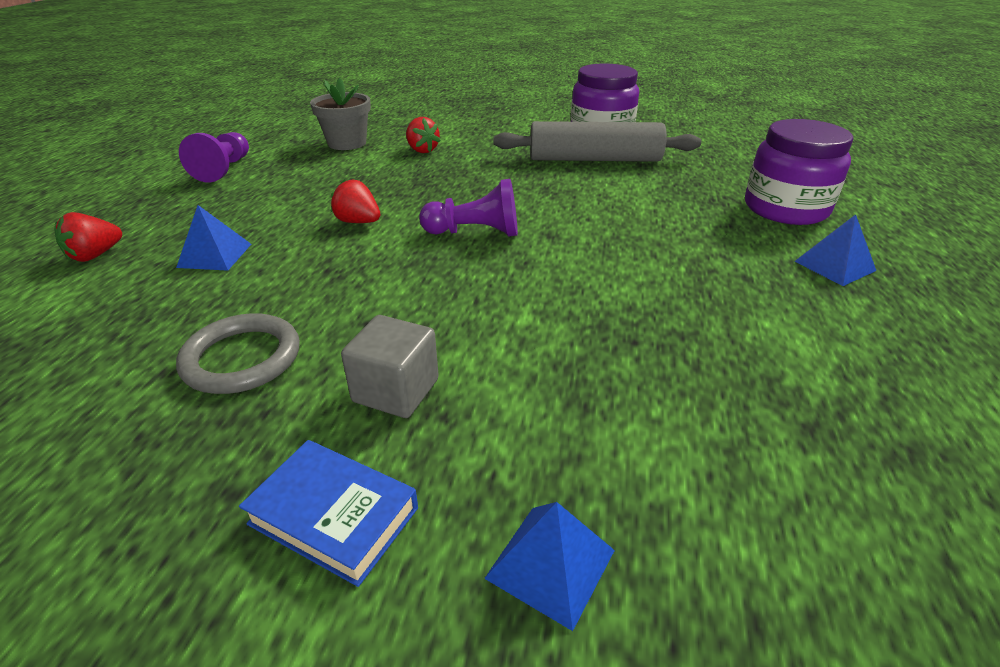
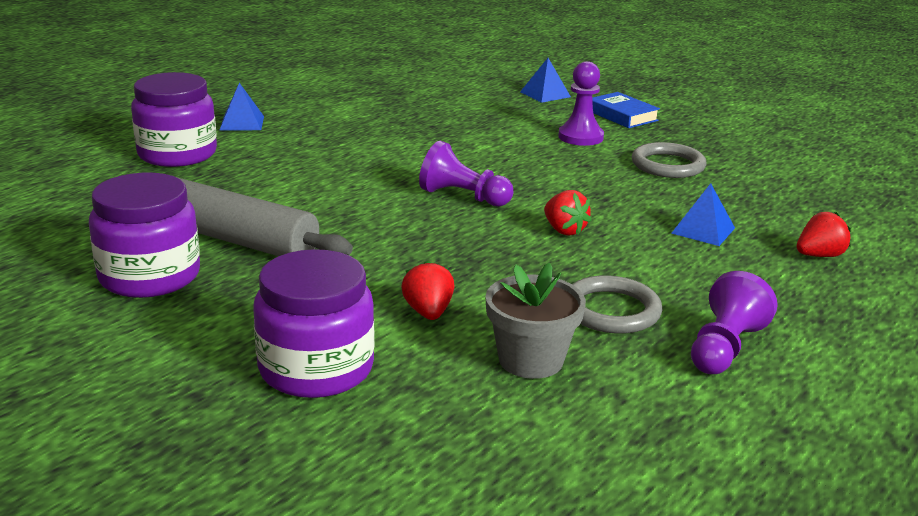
camera: 155 degrees left, 10 degrees down
grey cube [341,315,439,418] -> purple pawn [558,61,604,146]
none -> purple jar [253,249,375,398]
none -> grey ring [572,275,662,334]

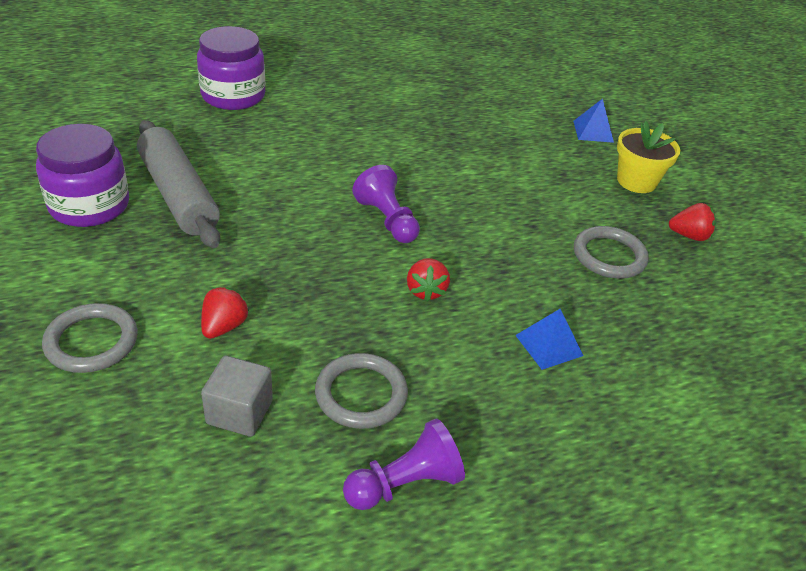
camera: 30 degrees right, 15 degrees up
blue pyramid [219,83,264,131] -> none
purple jar [253,249,375,398] -> grey ring [42,303,138,373]
grey flower pot [485,263,586,379] -> grey cube [201,356,273,437]
purple pawn [558,61,604,146] -> none
blue book [592,92,660,128] -> yellow flower pot [617,121,680,193]
red strawberry [797,212,851,257] -> red strawberry moved to [669,203,716,241]

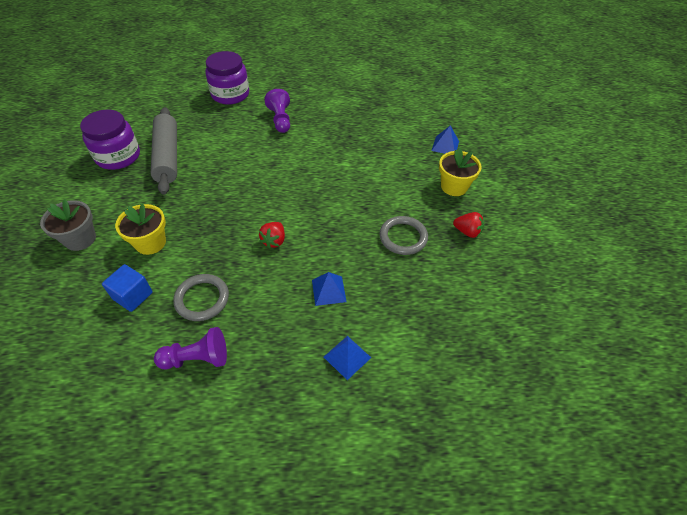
camera: 20 degrees right, 10 degrees up
grey ring [42,303,138,373] -> grey flower pot [40,199,96,251]
red strawberry [201,287,249,339] -> yellow flower pot [115,204,166,255]
grey cube [201,356,273,437] -> blue cube [102,264,153,312]
purple pawn [352,165,420,243] -> purple pawn moved to [264,89,290,133]
none -> blue pyramid [324,336,371,380]

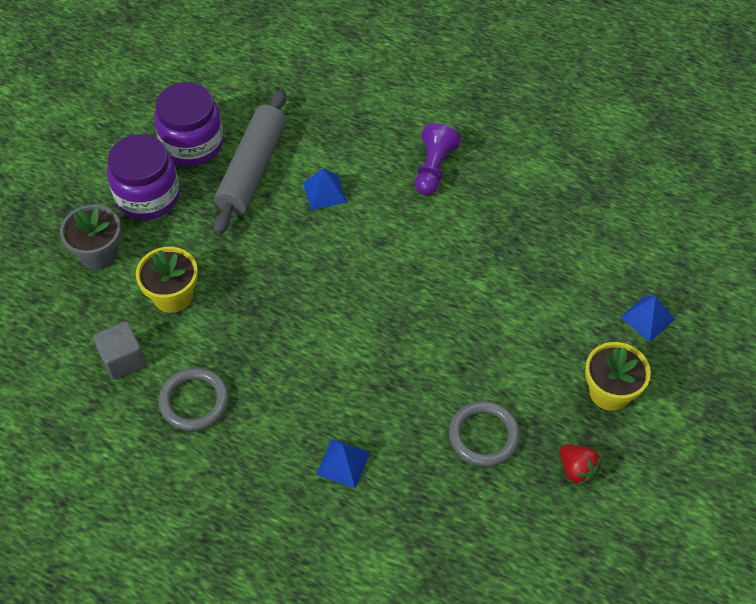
camera: 30 degrees right, 5 degrees up
blue cube [102,264,153,312] -> grey cube [93,321,146,380]
purple pawn [154,327,227,369] -> none
purple jar [205,51,249,105] -> purple jar moved to [107,134,180,220]
red strawberry [259,222,285,249] -> none
blue pyramid [324,336,371,380] -> blue pyramid moved to [303,168,347,210]

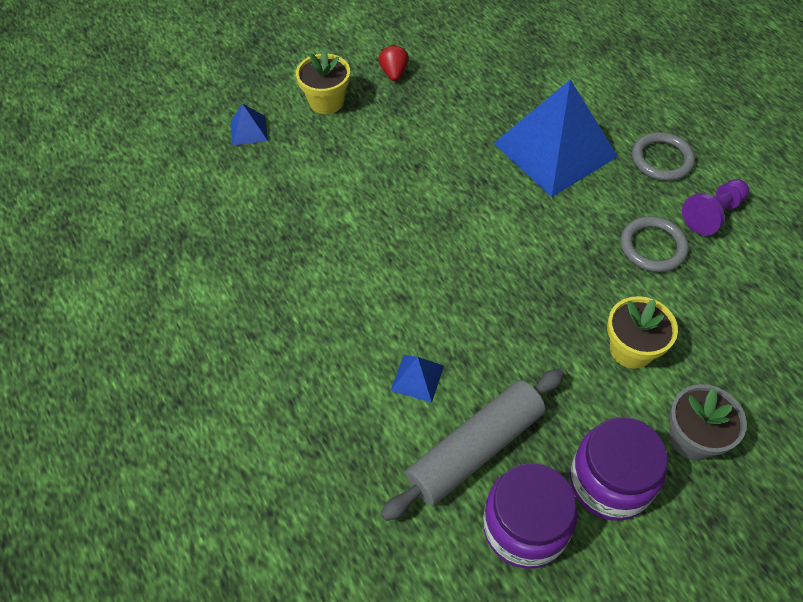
camera: 145 degrees left, 0 degrees up
grey cube [93,321,146,380] -> none
blue pyramid [316,439,371,489] -> blue pyramid [494,79,618,197], size x2.45
purple pawn [415,124,461,195] -> purple pawn moved to [682,179,749,236]
grey ring [449,401,520,467] -> grey ring moved to [632,132,695,181]

